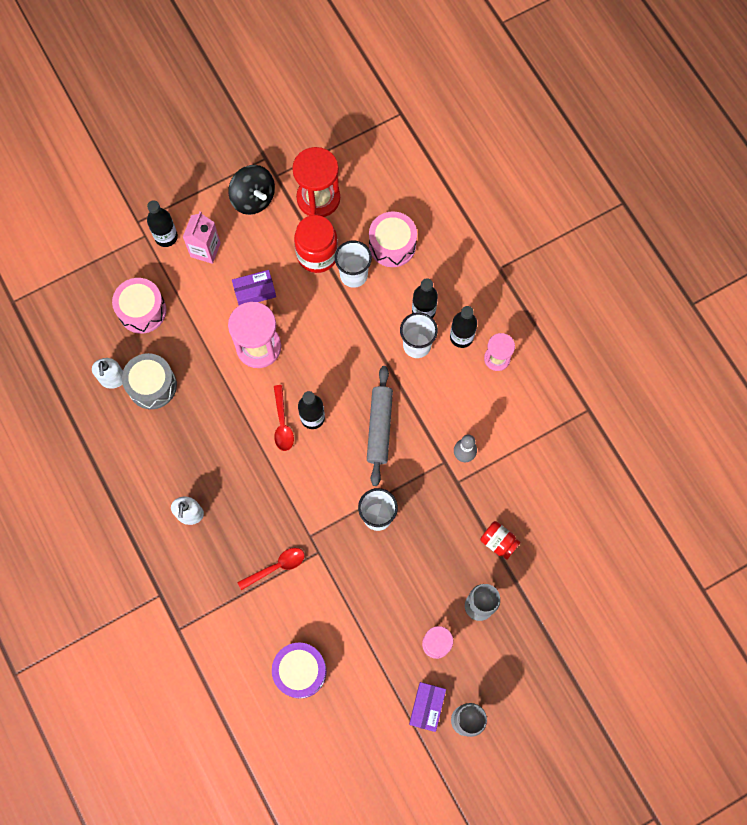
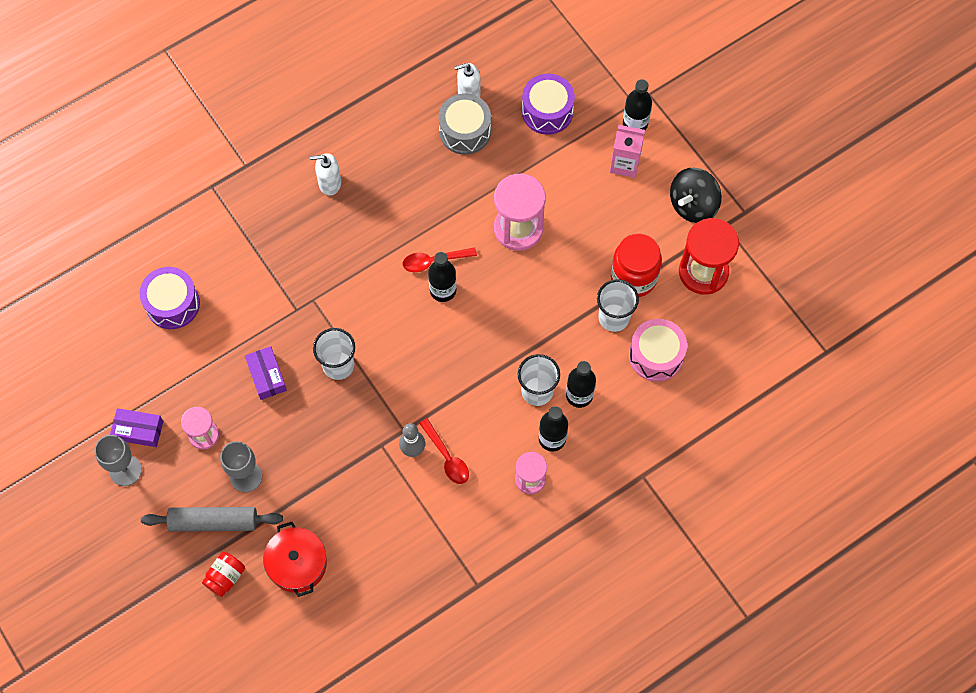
camera: 85 degrees right, 5 degrees down
pink drum [112,278,166,334] -> purple drum [522,74,575,135]
purple box [232,270,276,305] -> purple box moved to [245,346,287,400]
red spoon [238,548,305,590] -> red spoon moved to [419,418,469,484]
grey rolling pin [367,366,393,486] -> grey rolling pin moved to [141,507,283,532]
red jar [480,521,521,560] -> red jar moved to [202,552,245,597]
none -> red pot [263,522,327,597]

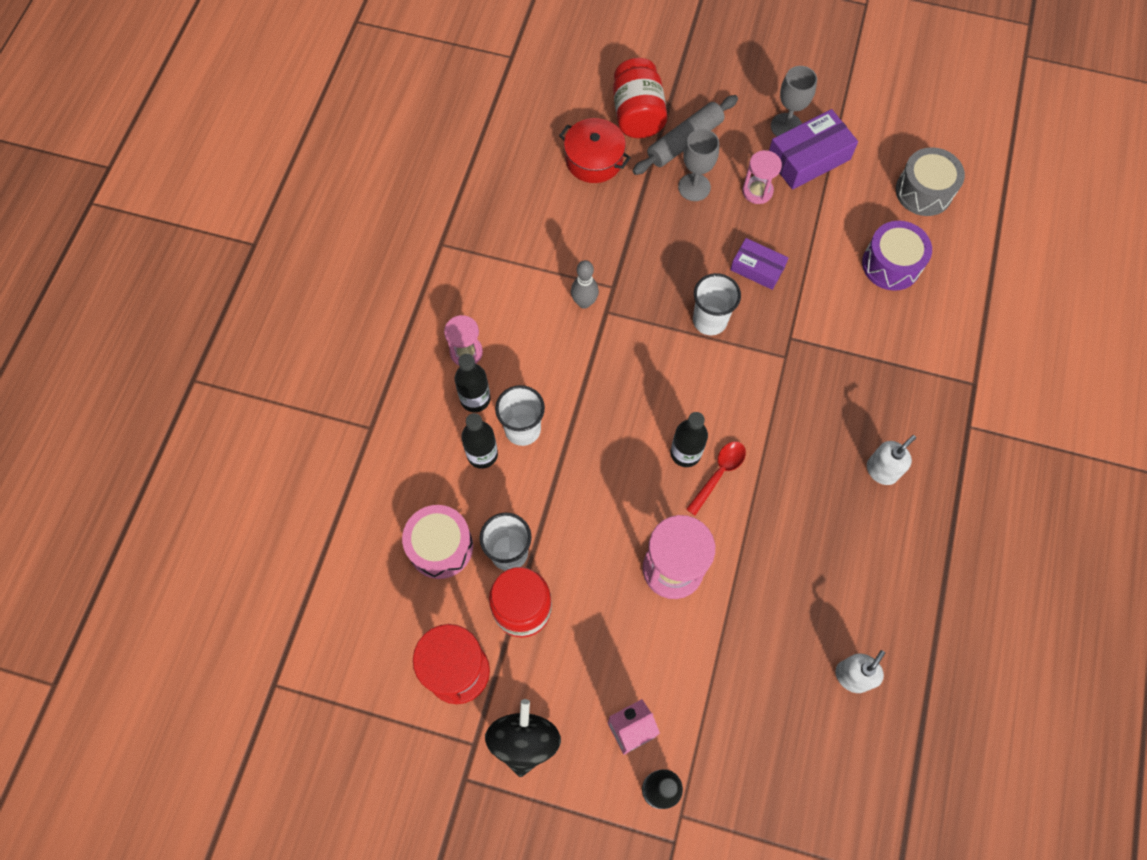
camera: 140 degrees right, 0 degrees up
purple box [110,408,163,447] -> purple box [769,109,858,190], size x1.60
red jar [202,552,245,597] -> red jar [613,58,667,138], size x1.76
red spoon [419,418,469,484] -> none
grey drum [438,93,491,155] -> grey drum moved to [896,147,965,216]
purple drum [522,74,575,135] -> none

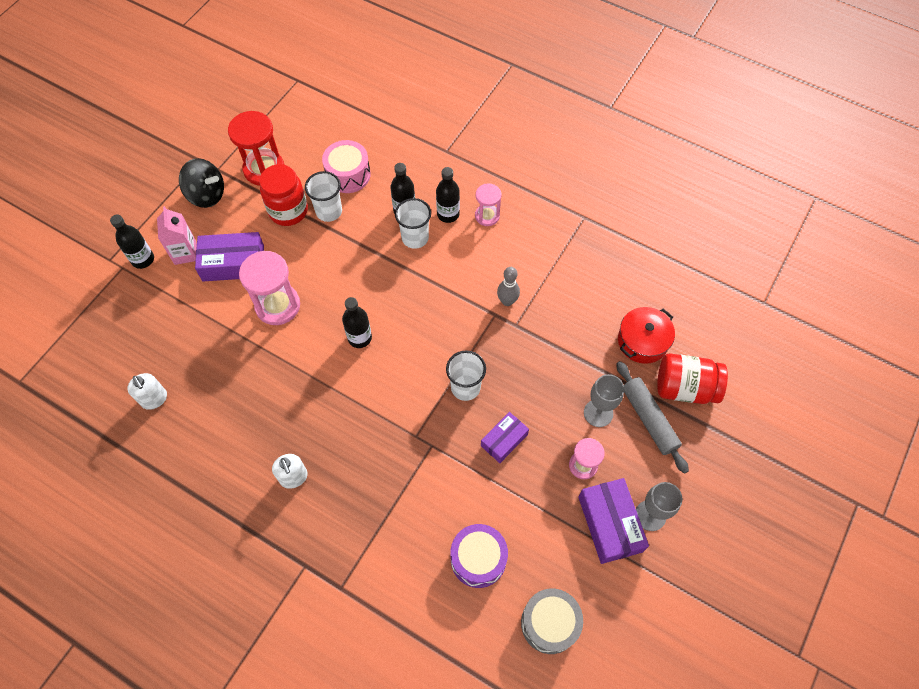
camera: 105 degrees right, 5 degrees down
red spoon [686,442,746,516] -> none
none -> purple box [195,232,264,281]

